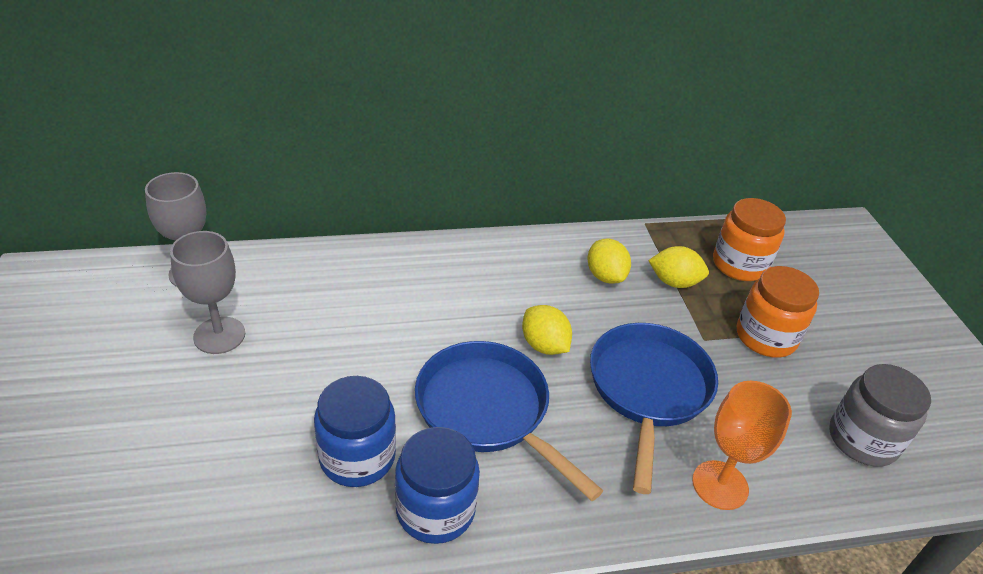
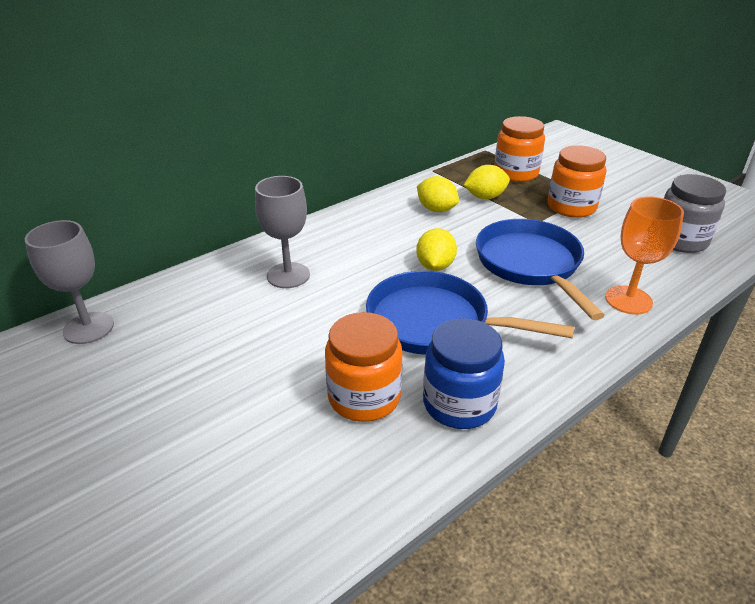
camera: 25 degrees left, 5 degrees down
grey goblet [170,231,245,354] -> grey goblet moved to [255,176,310,288]
blue jar [314,376,396,487] -> orange jar [325,312,403,422]
yellow lemon [522,305,572,355] -> yellow lemon turned 75 degrees clockwise [416,228,457,271]

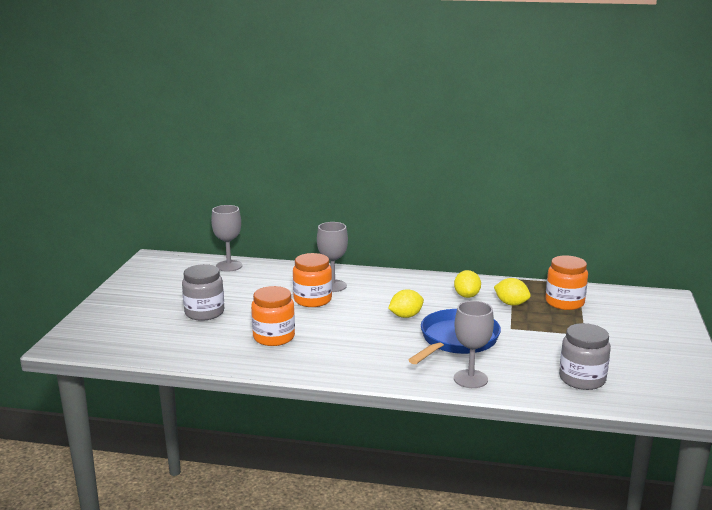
camera: 50 degrees right, 15 degrees down
blue pan [366,271,574,355] -> none
blue jar [423,318,505,429] -> none
orange jar [548,145,606,218] -> orange jar moved to [293,253,332,307]
orange goblet [605,197,684,314] -> grey goblet [454,301,494,388]
none -> grey jar [182,264,224,321]

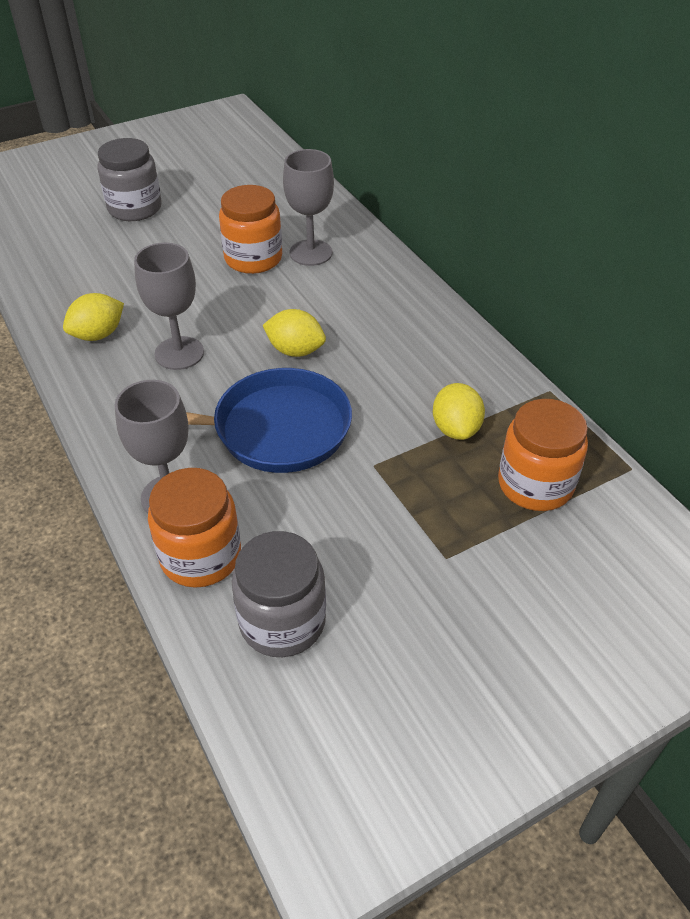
camera: 50 degrees right, 25 degrees up
grey goblet [211,205,242,272] -> grey goblet moved to [134,243,204,370]
orange jar [251,286,295,346] -> orange jar moved to [148,468,241,588]
yellow lemon [454,270,481,298] -> yellow lemon moved to [63,293,124,341]

